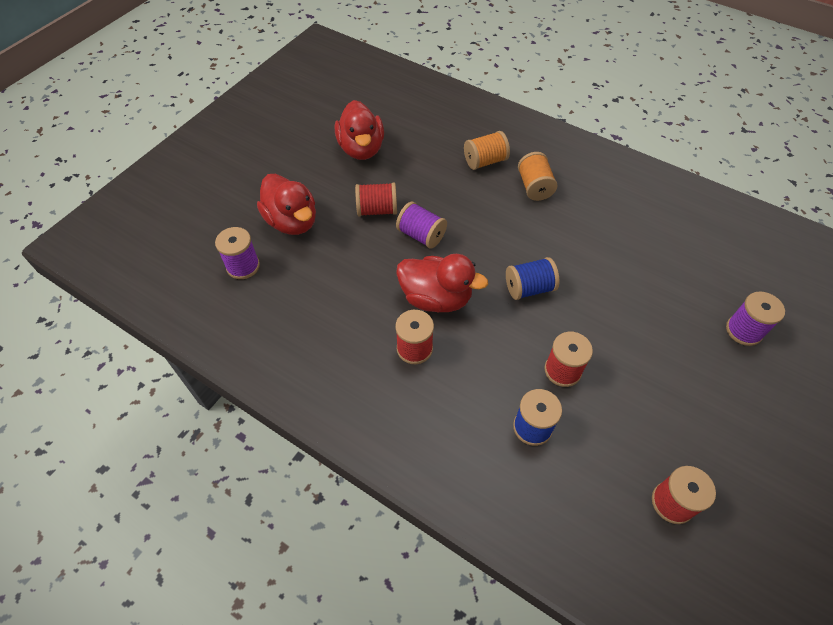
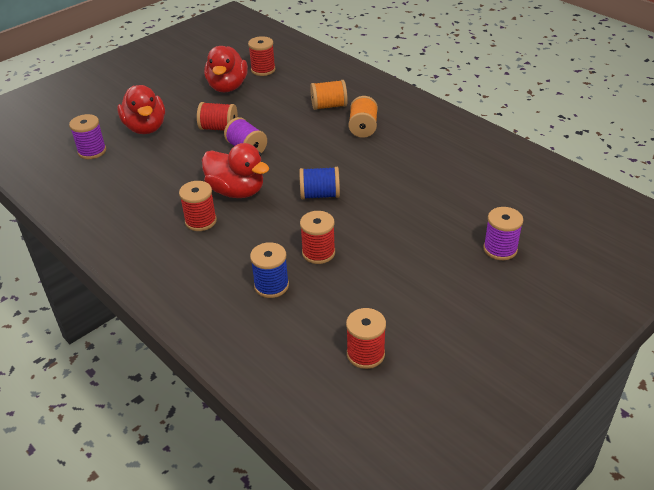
camera: 15 degrees right, 15 degrees down
none -> red spool [248,36,276,76]

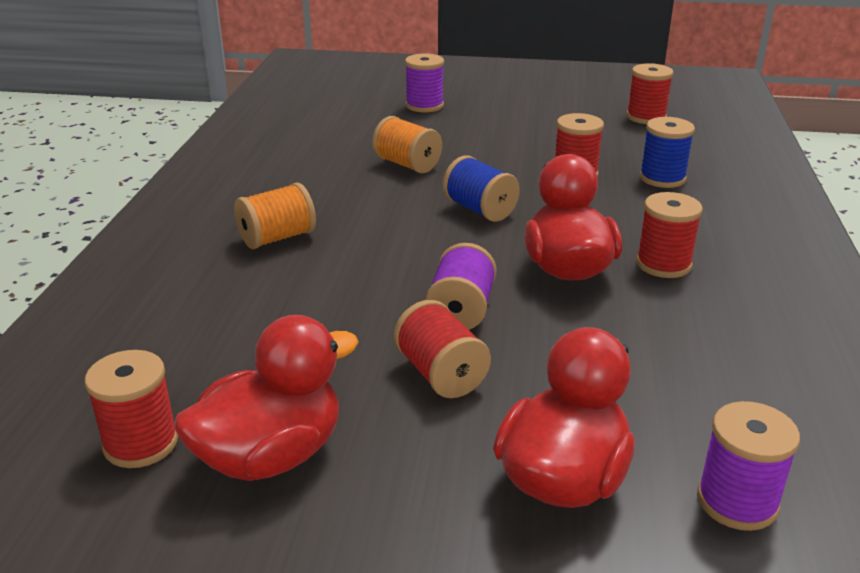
camera: 130 degrees left, 10 degrees down
orange spool [310,80,348,110] -> orange spool moved to [372,116,442,173]

